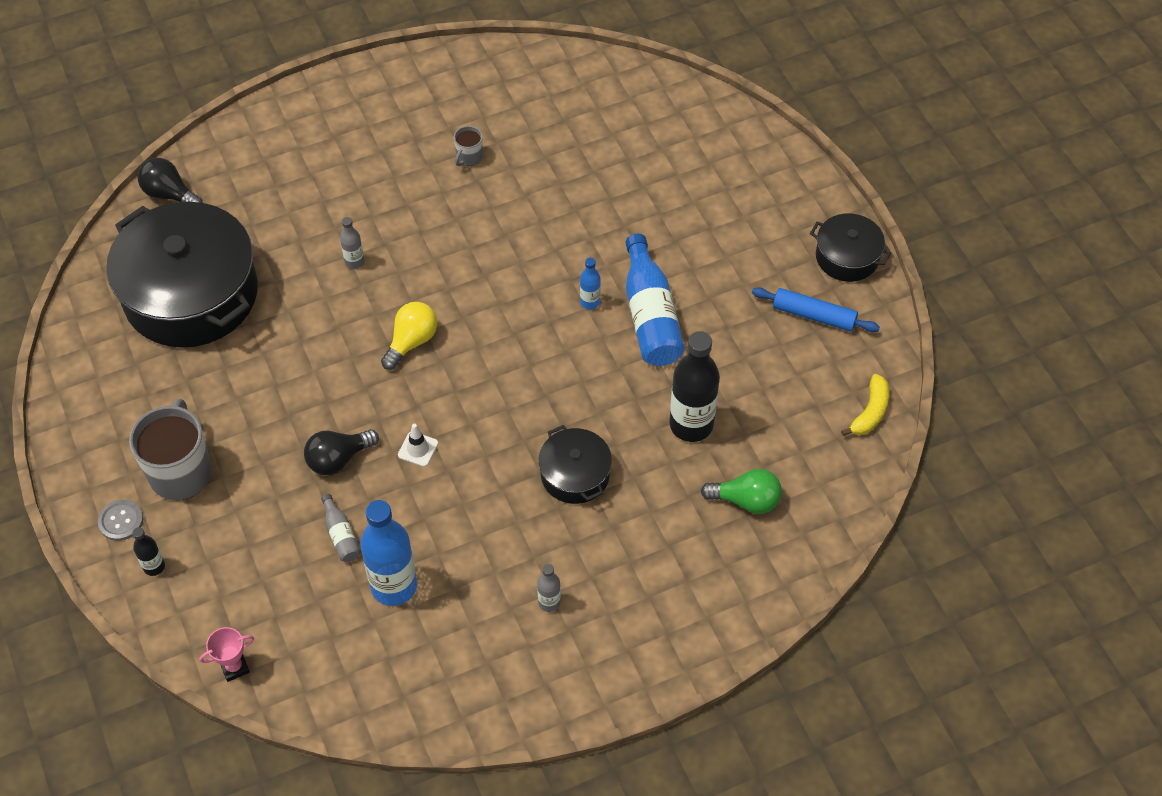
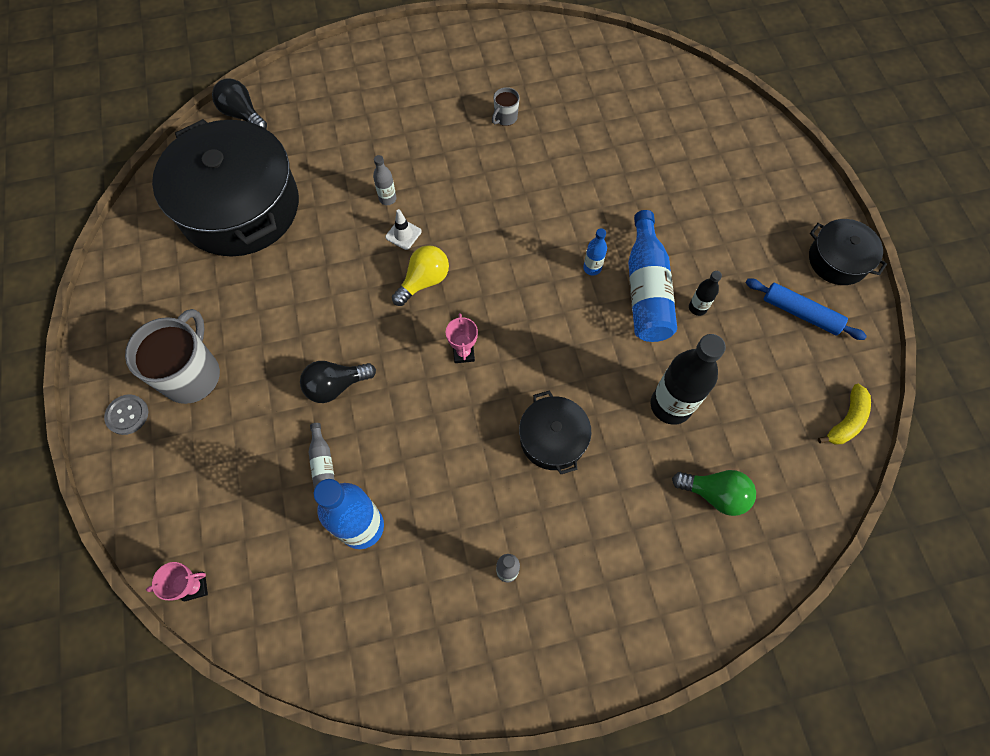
camera: 10 degrees right, 10 degrees up
black bottle [132,527,165,576] -> black bottle moved to [689,271,722,316]
white traffic cone [398,424,438,467] -> white traffic cone moved to [385,209,422,250]
none -> pink trophy [446,313,478,363]

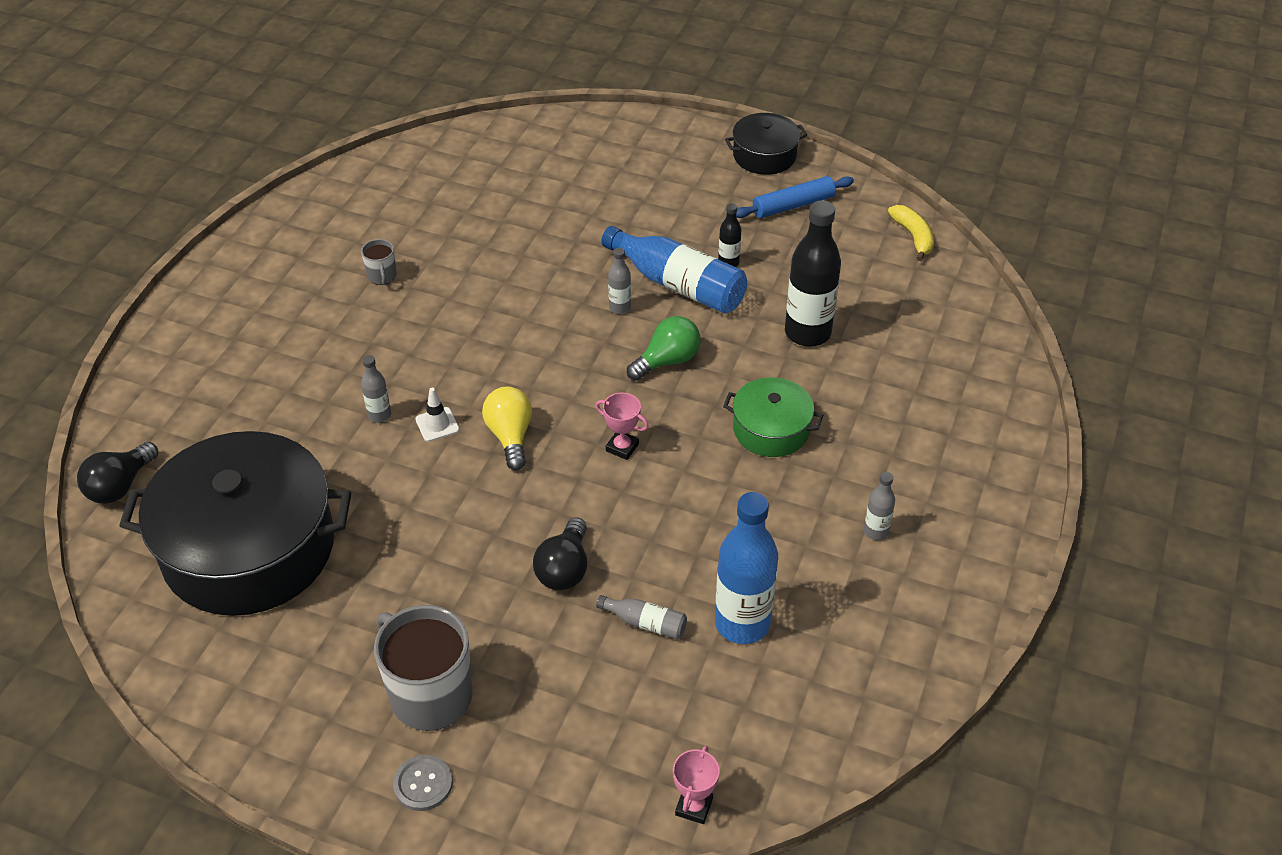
camera: 55 degrees left, 20 degrees down
black light bulb [212,78,267,129] -> black light bulb turned 45 degrees counterclockwise [77,442,158,504]
black pot [519,390,591,474] -> green pot [723,377,823,457]
blue bottle [583,228,607,276] -> grey bottle [608,248,631,314]
green light bulb [672,470,756,516] -> green light bulb moved to [627,316,700,381]

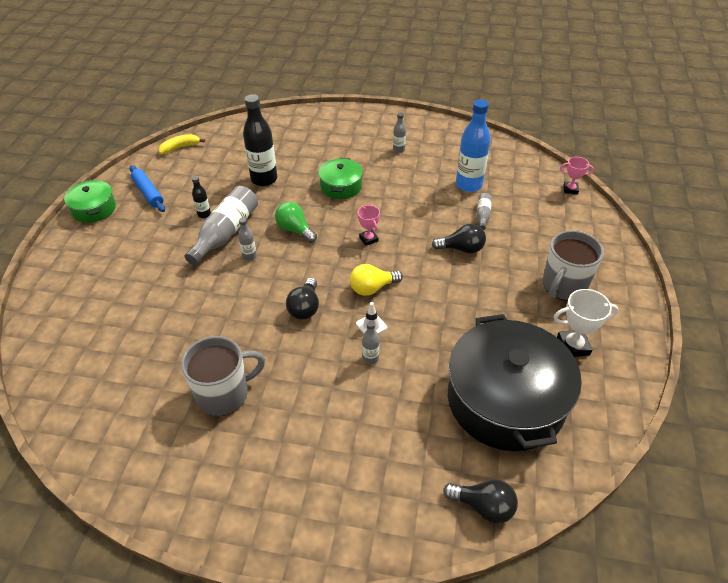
camera: 100 degrees left, 0 degrees up
grey mug [361,239,397,285] -> grey mug [181,336,265,416], size x2.17
grey button [393,755,453,811] -> none
pink trophy [596,393,649,460] -> pink trophy turned 45 degrees counterclockwise [358,205,380,246]
blue bottle [601,226,747,314] -> grey bottle [185,186,258,265]
black pot [725,113,807,175] -> green pot [64,180,116,223]
none -> black light bulb [286,278,319,319]
none -> white trophy [554,289,619,357]

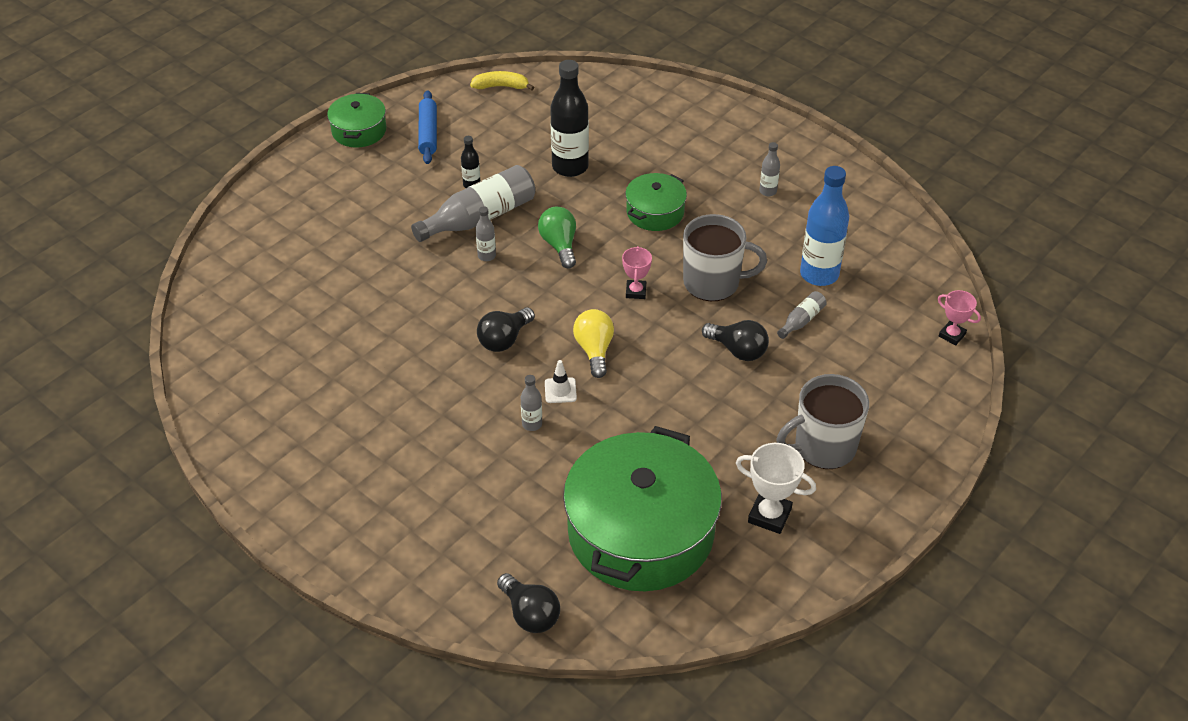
camera: 30 degrees right, 0 degrees up
grey mug [181,336,265,416] -> grey mug moved to [683,214,767,301]
yellow light bulb [350,264,403,296] -> yellow light bulb turned 75 degrees clockwise [573,309,614,378]
black pot [448,314,582,451] -> green pot [563,426,722,591]

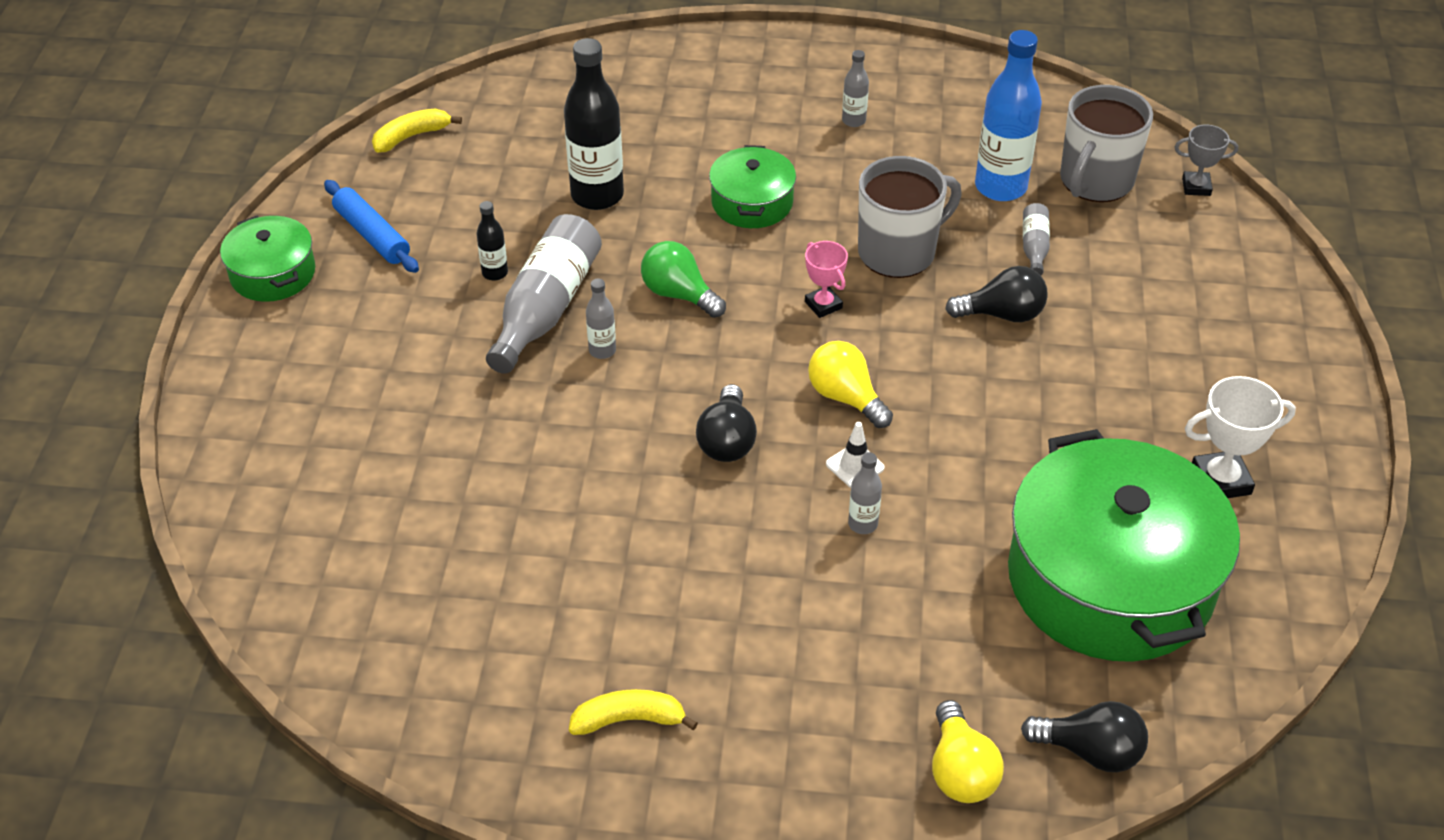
camera: 35 degrees left, 0 degrees up
grey mug [776,374,869,469] -> grey mug moved to [1060,85,1153,202]
pink trophy [938,290,981,345] -> grey trophy [1175,125,1238,196]
none -> yellow banana [569,689,698,735]
none -> yellow light bulb [932,700,1004,803]

